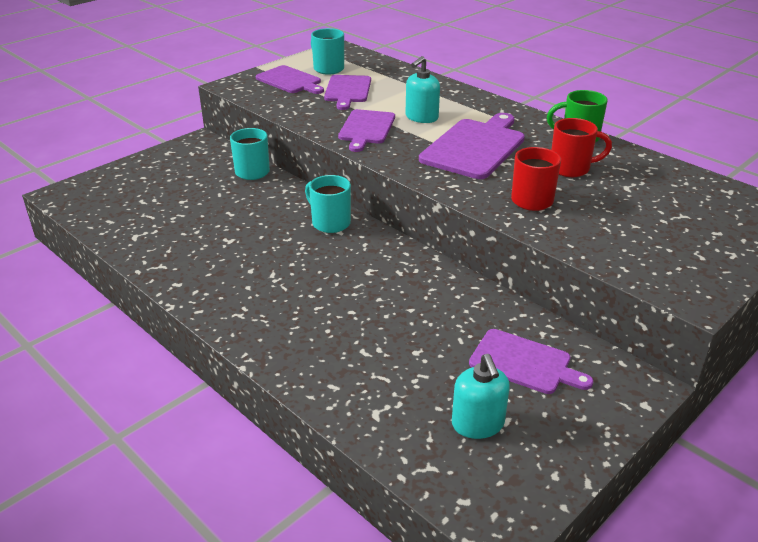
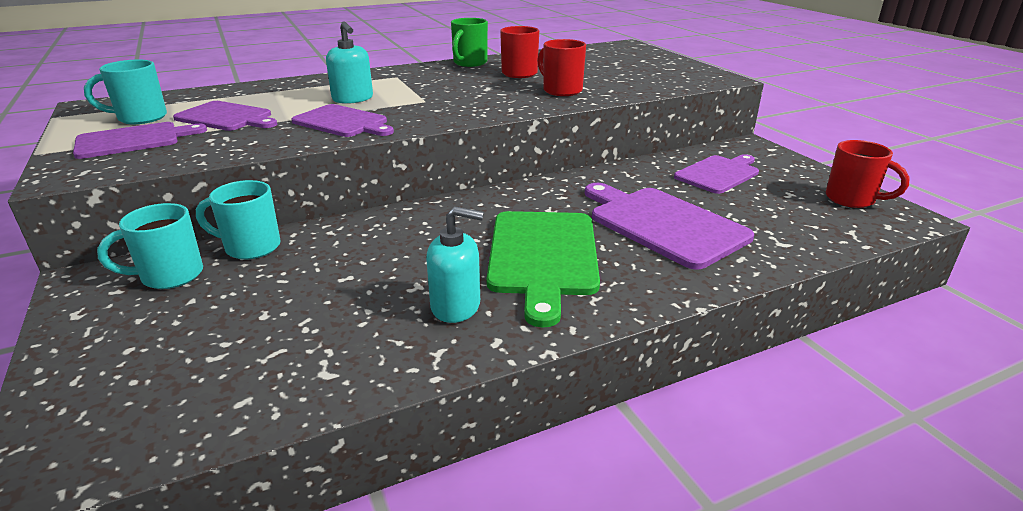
camera: 70 degrees left, 5 degrees down
turquoise mug [305,175,351,233] -> turquoise mug moved to [97,203,203,289]
purple cutting board [419,113,525,179] -> purple cutting board moved to [585,183,754,270]
turquoise soap dispenser [452,354,510,439] -> turquoise soap dispenser moved to [426,206,484,323]
none -> green cutting board [486,211,600,327]
none -> red mug [826,140,910,208]

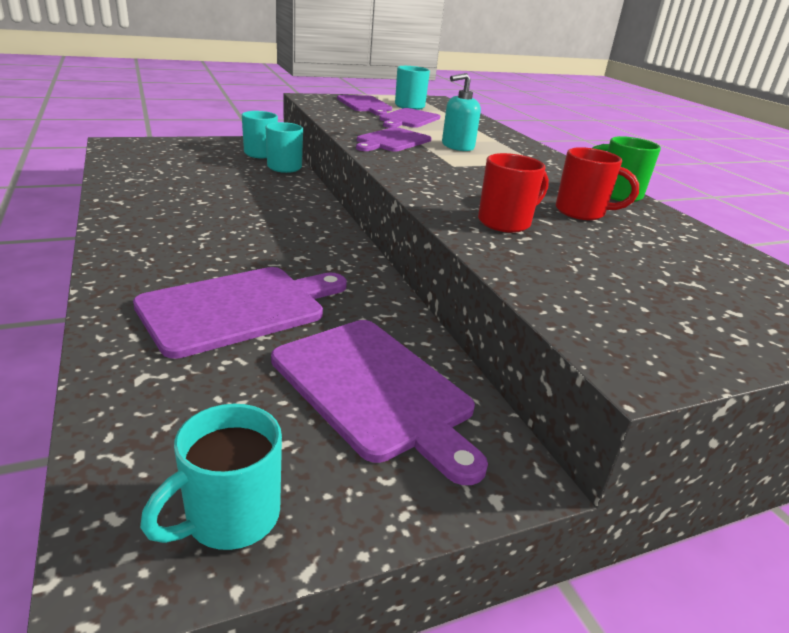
camera: 90 degrees right, 0 degrees up
turquoise soap dispenser [426,206,484,323] -> none
green cutting board [486,211,600,327] -> none
purple cutting board [674,154,759,194] -> purple cutting board [271,320,488,485], size x1.52
red mug [826,140,910,208] -> turquoise mug [140,404,282,550]

